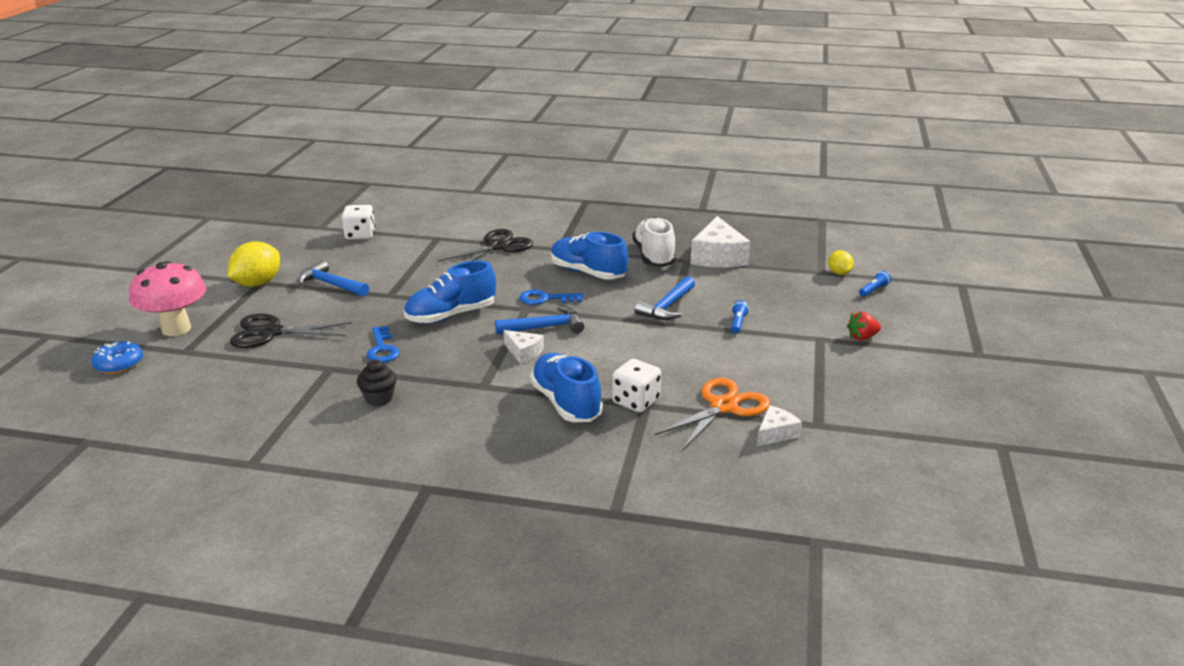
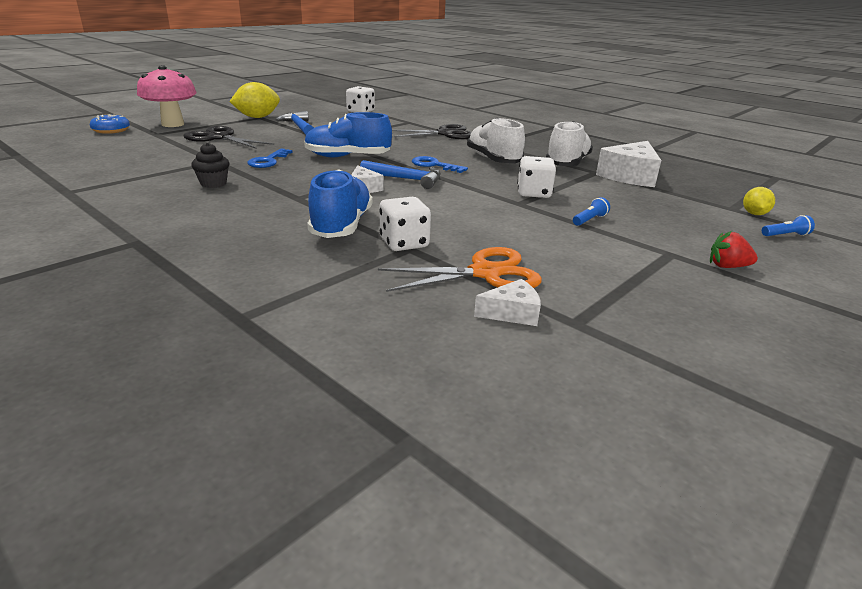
camera: 30 degrees right, 0 degrees up
blue shoe [551,232,628,279] -> white shoe [467,118,525,163]
blue hammer [635,276,695,320] -> white dice [517,156,556,198]

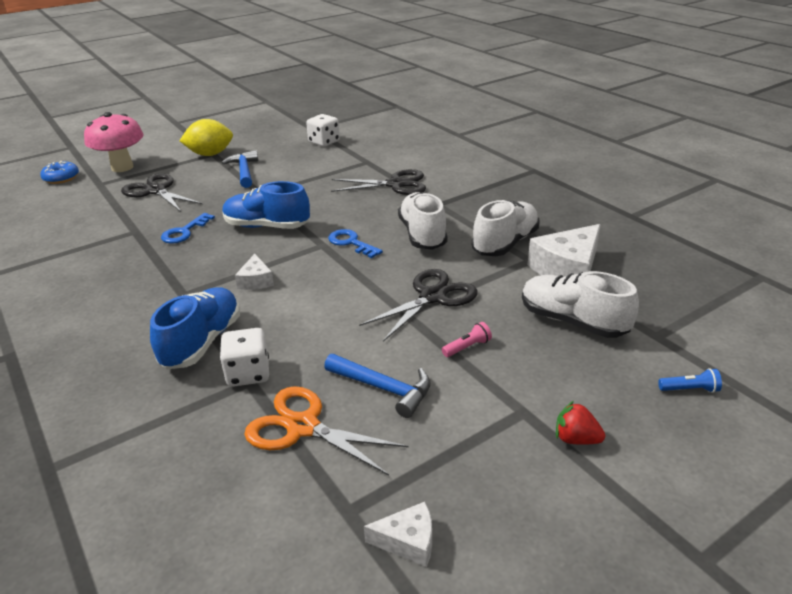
camera: 15 degrees right, 5 degrees up
black cupcake [191,143,229,188] -> none
blue hammer [360,160,441,189] -> blue hammer moved to [324,354,430,418]
orange scissors [378,247,542,292] -> orange scissors turned 150 degrees counterclockwise [244,386,408,476]
white cheese [474,279,541,326] -> white cheese moved to [364,502,432,567]
white dice [517,156,556,198] -> black scissors [359,269,478,342]
blue flashlight [573,197,610,226] -> pink flashlight [442,322,492,357]
yellow lemon [743,187,775,215] -> none
none -> white shoe [522,271,639,338]

